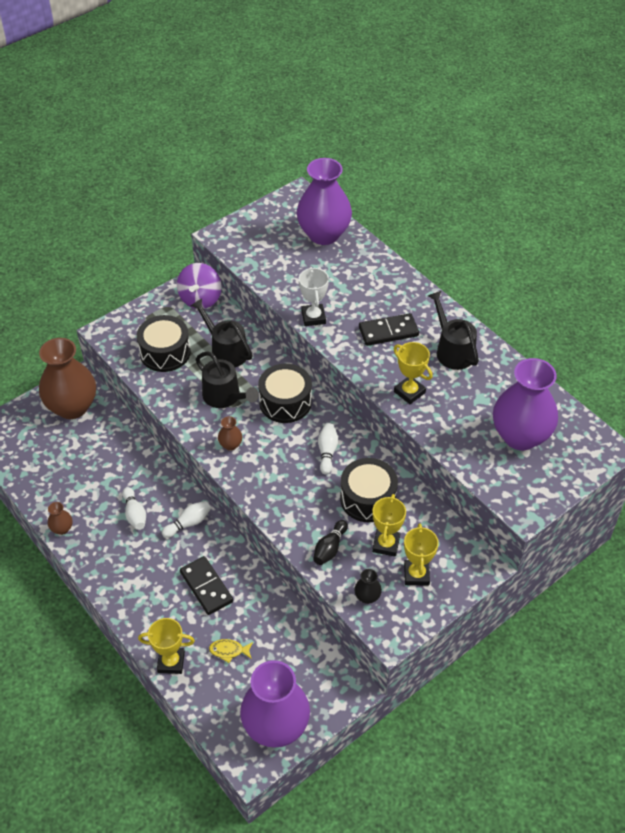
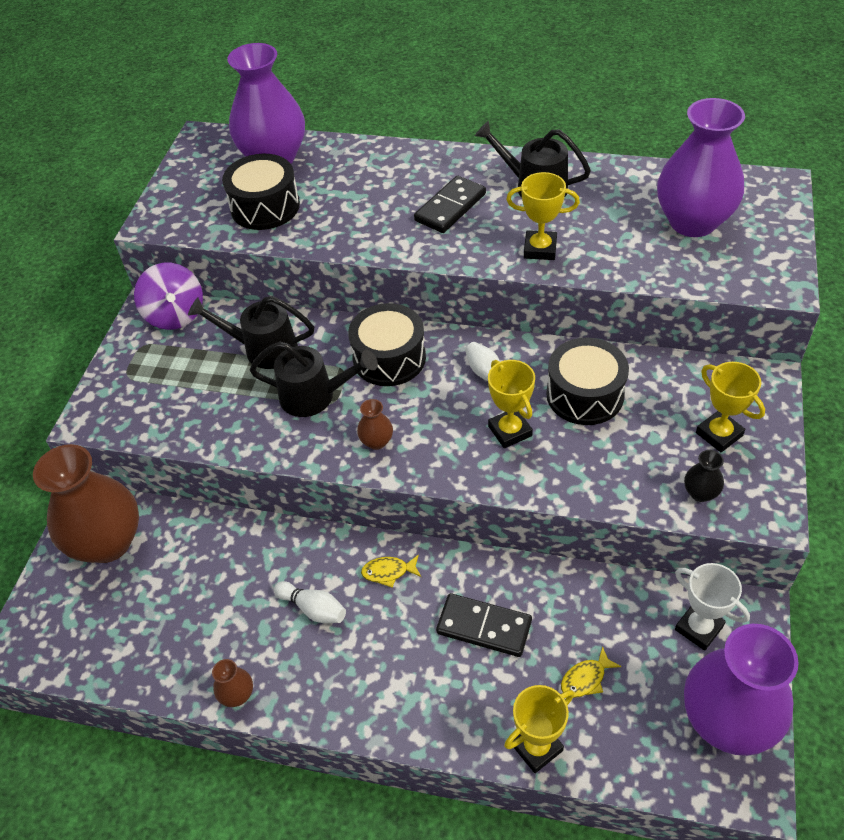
camera: 35 degrees left, 0 degrees up
black drum [137,315,191,372] -> black drum moved to [222,154,300,230]
white bowling pin [162,501,211,538] -> yellow fish [361,554,421,588]
white trophy [299,267,329,326] -> white trophy moved to [675,563,750,651]
black bowling pin [313,520,348,565] -> none
yellow trophy [372,494,406,557] -> yellow trophy moved to [488,360,535,448]

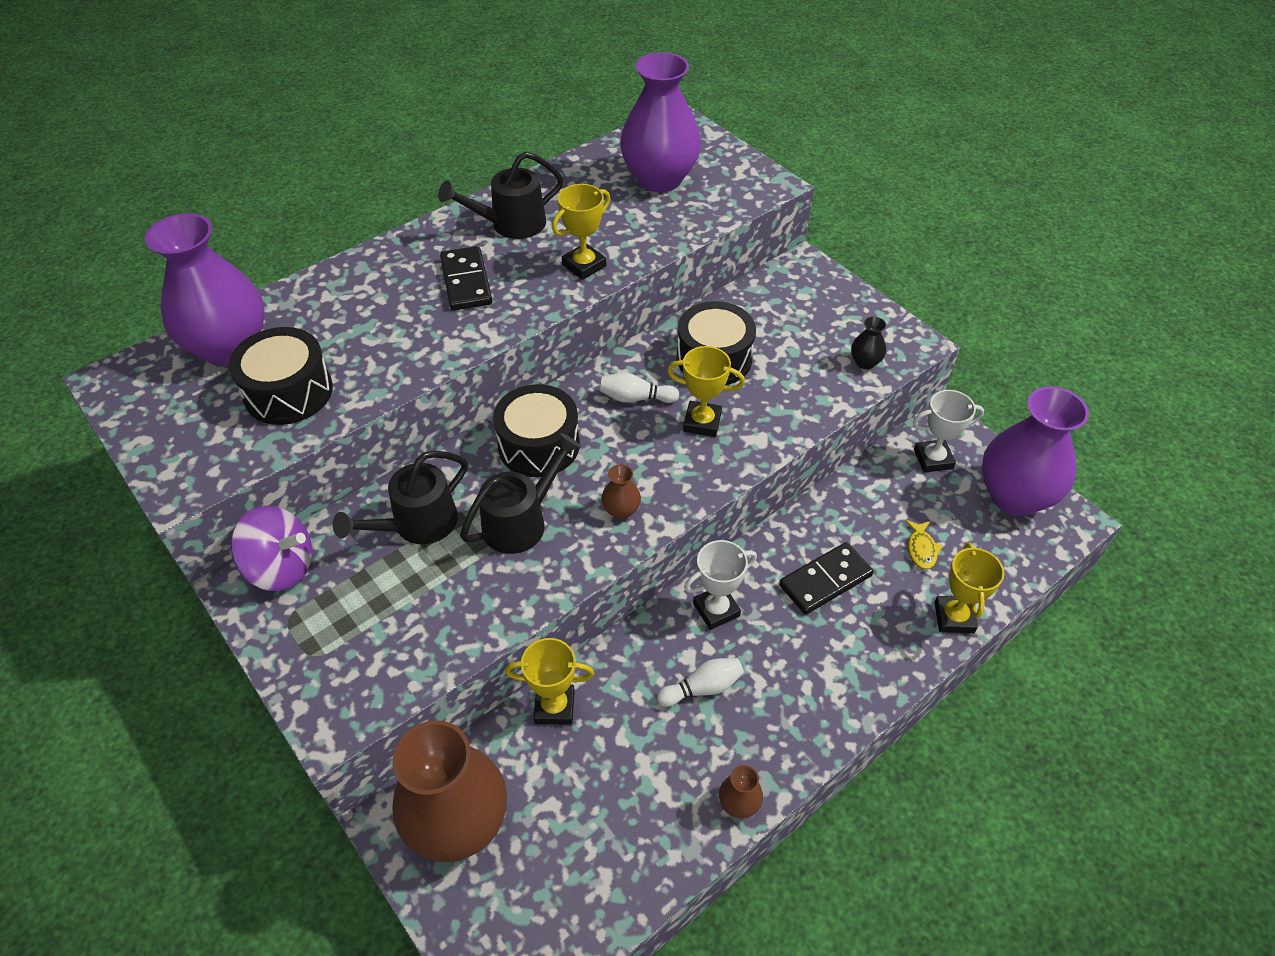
camera: 55 degrees left, 0 degrees up
yellow fish [361,554,421,588] -> white trophy [684,540,757,630]
yellow trophy [696,362,765,452] -> yellow trophy moved to [505,638,594,725]

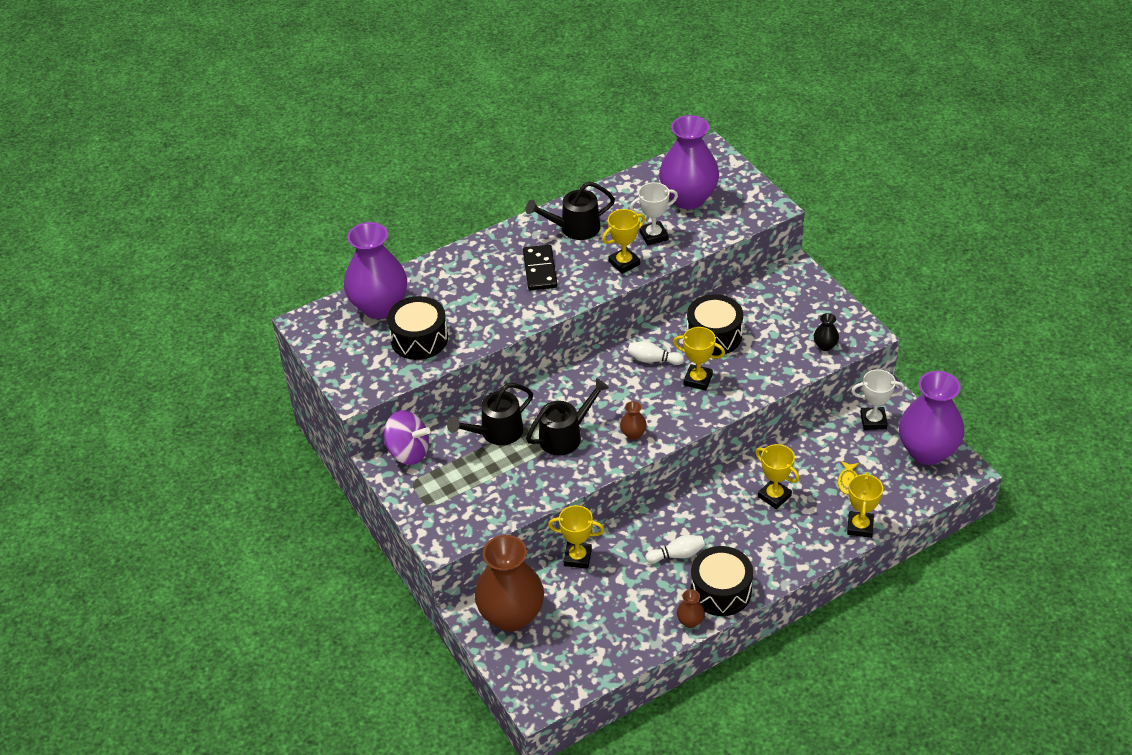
camera: 10 degrees right, 5 degrees down
black drum [493,384,580,477] -> black drum moved to [691,546,753,616]
white trophy [684,540,757,630] -> white trophy moved to [630,182,678,246]
black domino [779,542,873,615] -> yellow trophy [755,444,799,509]

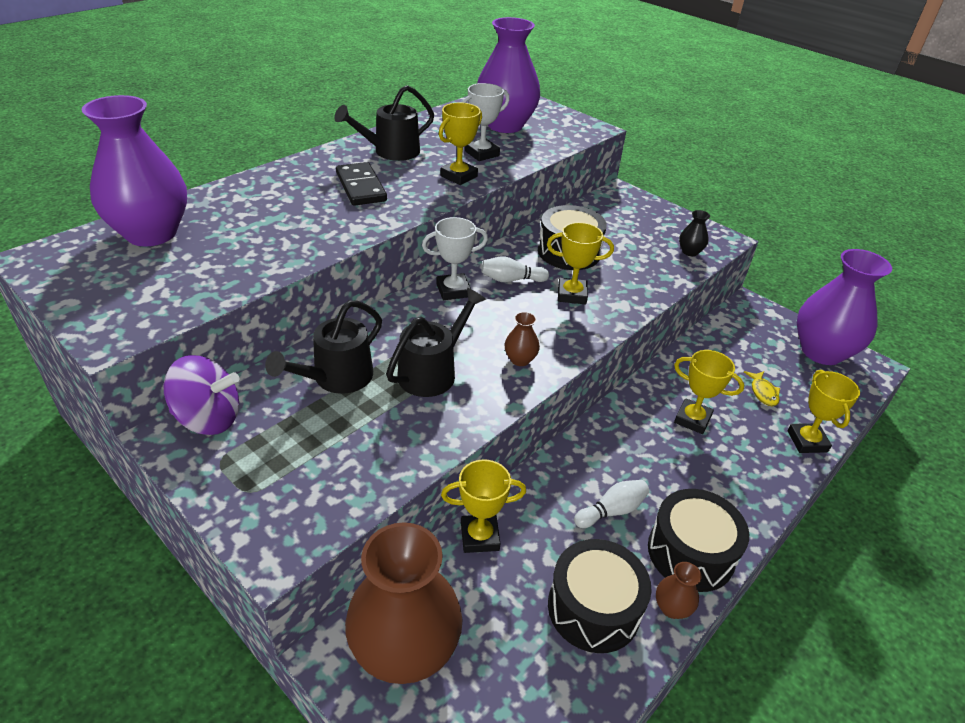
camera: 20 degrees left, 5 degrees down
black drum [387,296,448,360] -> black drum moved to [548,539,651,653]
white trophy [851,369,905,430] -> white trophy moved to [422,217,488,300]

